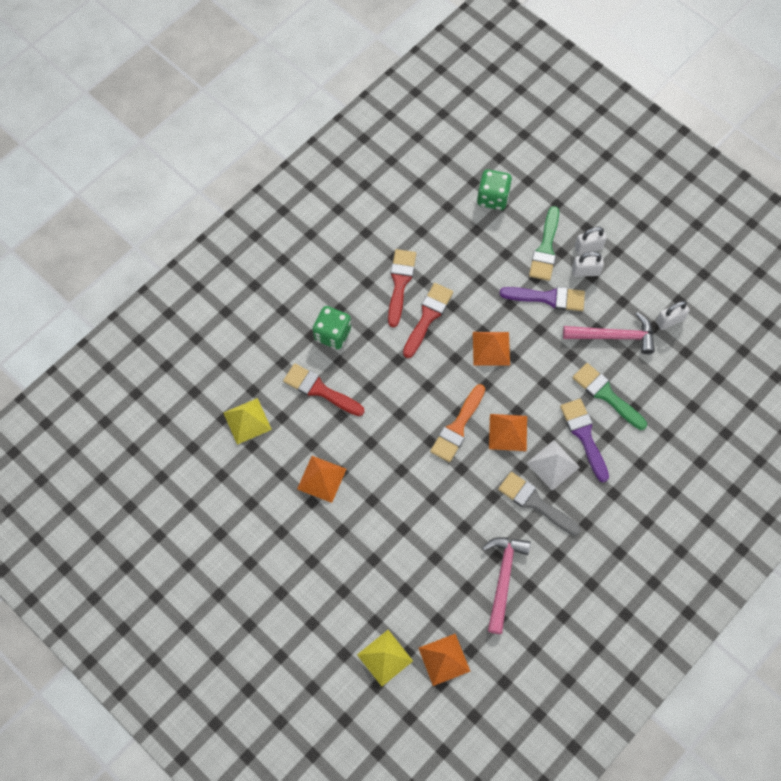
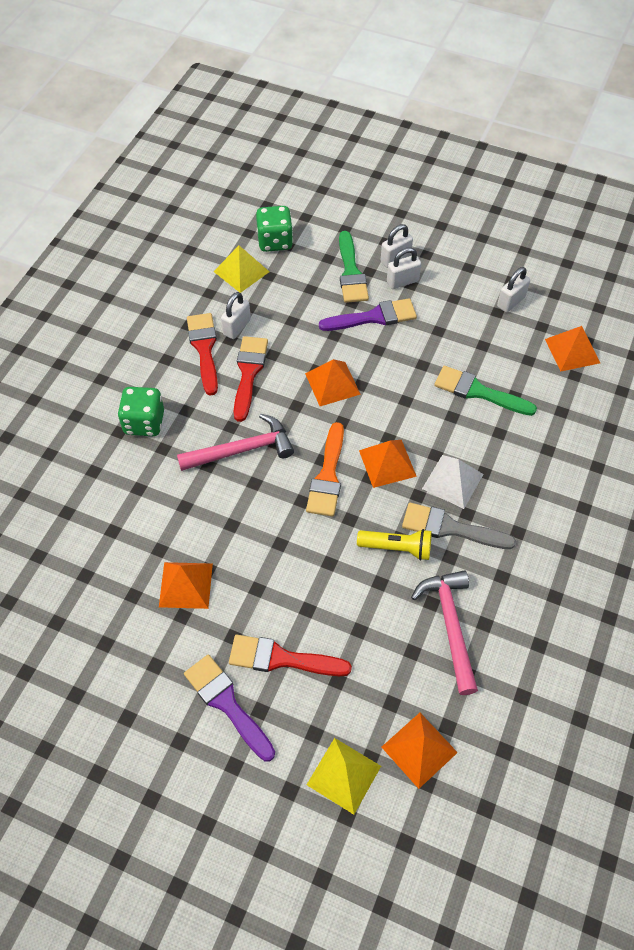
camera: 20 degrees left, 10 degrees down
yellow pyramid [223,398,272,445] -> yellow pyramid moved to [213,246,269,293]
red brush [283,363,364,416] -> red brush moved to [229,635,352,676]
purple brush [560,399,609,482] -> purple brush moved to [184,655,275,761]
pink hammer [563,312,655,354] -> pink hammer moved to [177,414,294,471]
none -> white padlock [221,292,251,339]
none -> yellow flashlight [357,529,432,560]
none -> orange pyramid [545,326,600,371]

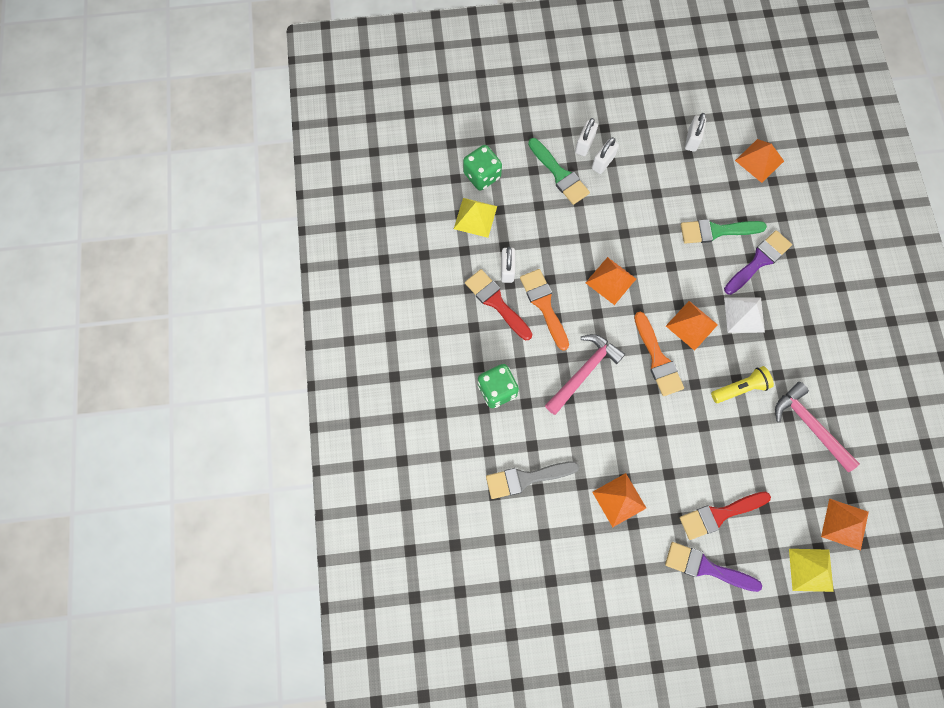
camera: 30 degrees left, 15 degrees up
red brush [234,336,268,422] -> orange brush [520,269,569,351]
purple brush [319,298,417,331] -> purple brush moved to [724,230,792,295]
grey brush [402,502,516,549] -> grey brush moved to [486,461,579,499]

